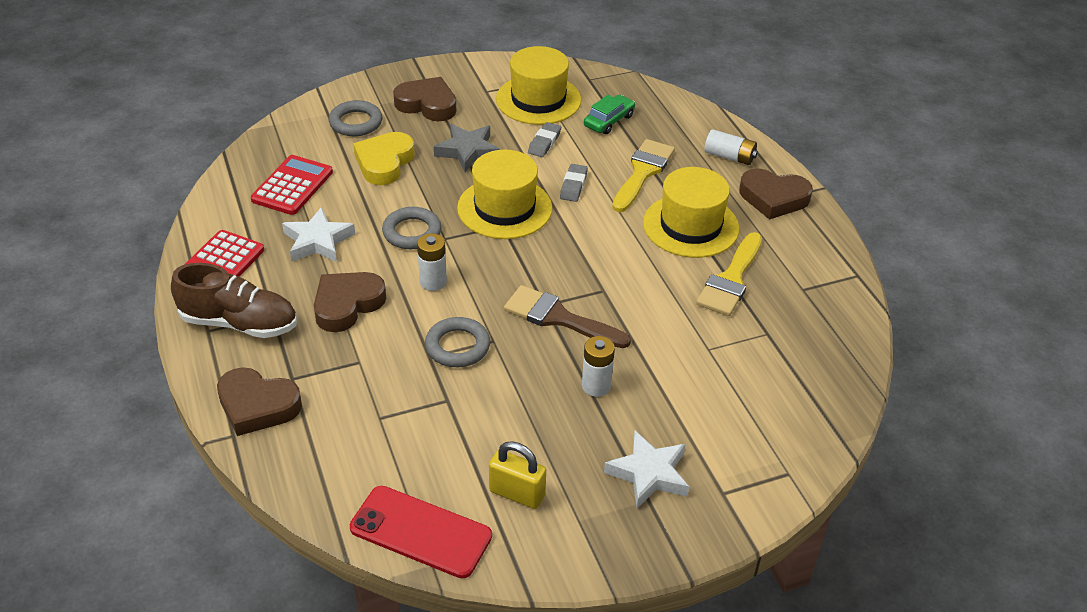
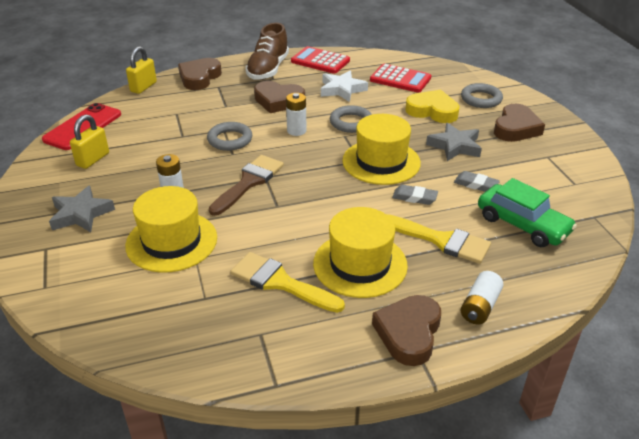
camera: 95 degrees right, 5 degrees down
brown heart [314,272,386,332] -> brown heart turned 150 degrees clockwise [254,81,305,113]
yellow hat [496,46,581,125] -> yellow hat moved to [125,186,217,273]
green car [584,95,635,134] -> green car [478,178,577,247], size x1.54
white star [604,431,689,508] -> grey star [49,185,115,232]
none -> yellow padlock [126,46,157,94]

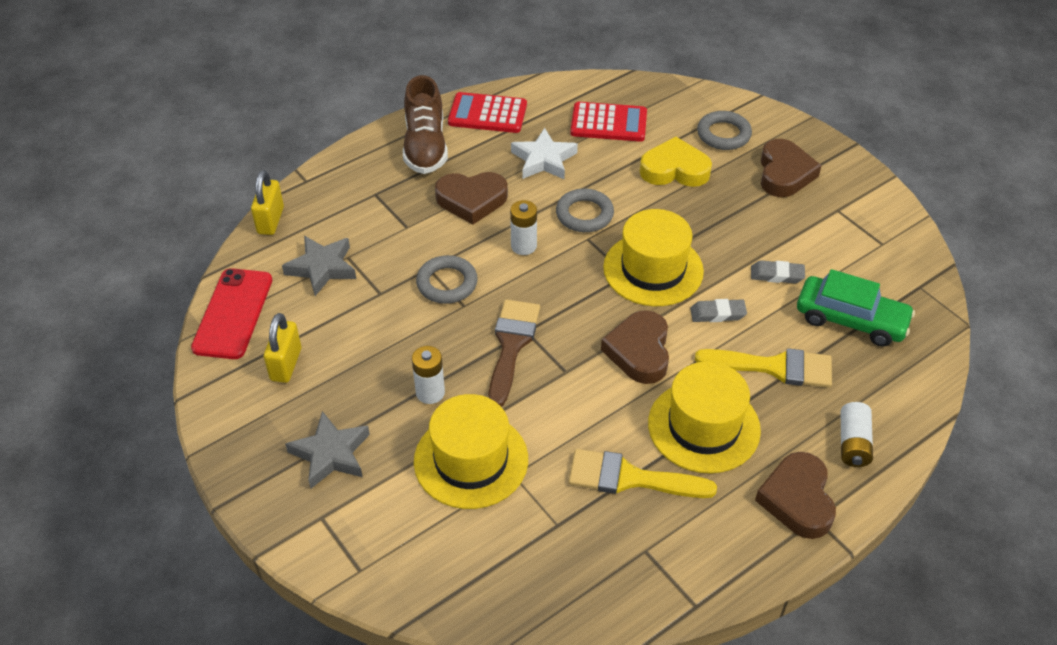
camera: 20 degrees left, 10 degrees up
brown heart [178,58,222,90] -> brown heart moved to [601,310,669,384]
grey star [426,123,482,161] -> grey star moved to [282,236,356,296]

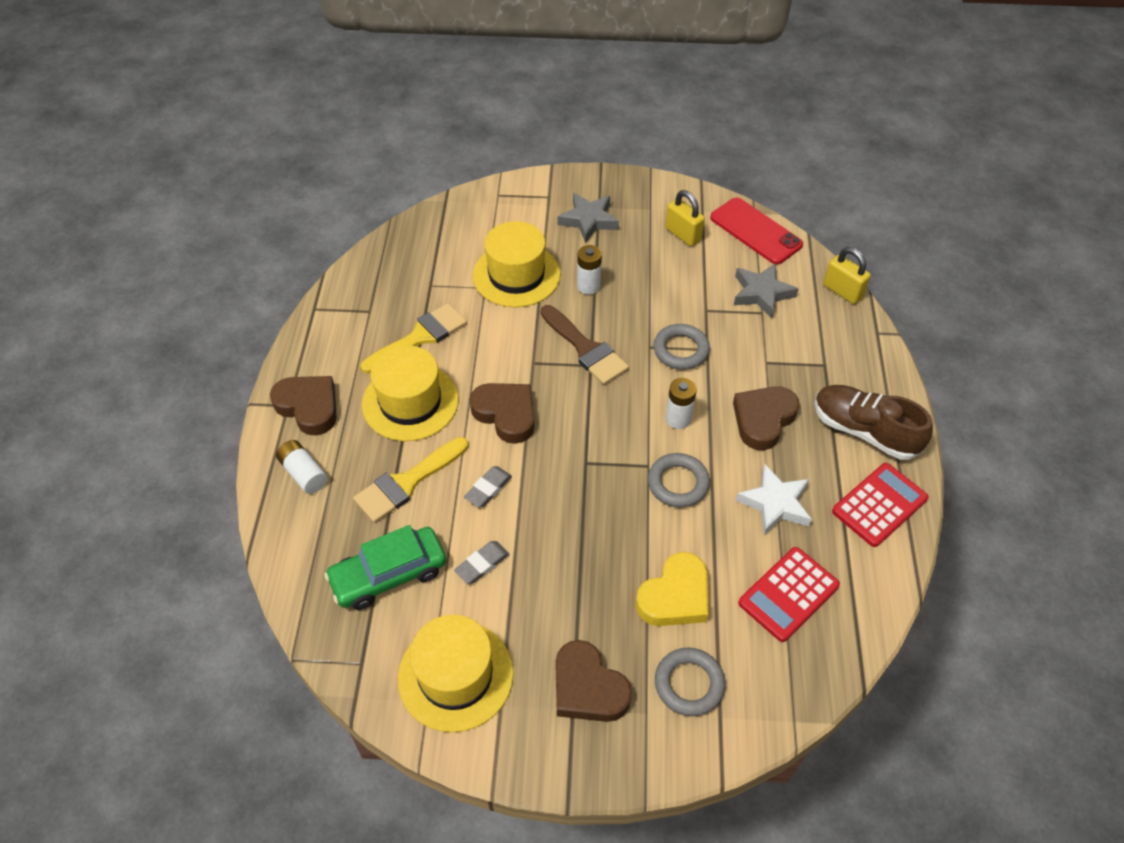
camera: 130 degrees right, 5 degrees up
yellow hat [603,209,704,306] -> yellow hat moved to [398,615,514,732]

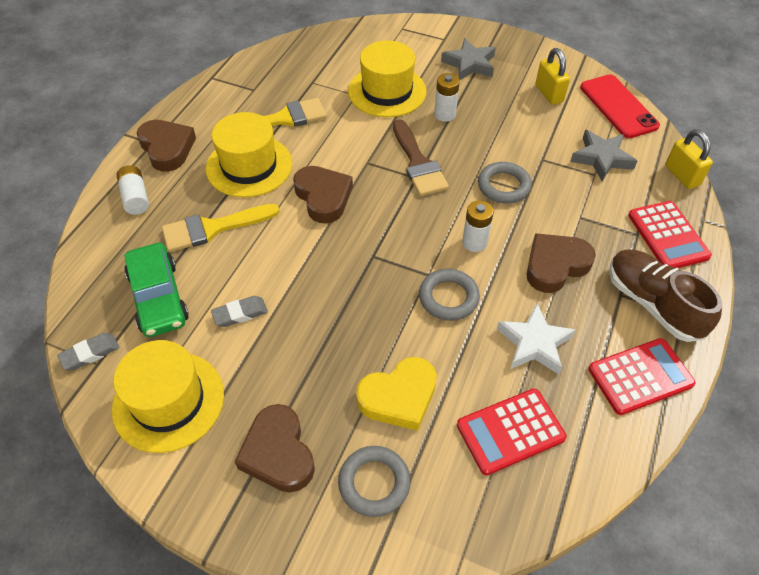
camera: 20 degrees right, 0 degrees up
green car [324,525,446,610] -> green car turned 105 degrees counterclockwise [124,243,189,337]
grey eraser [464,466,512,507] -> grey eraser moved to [57,333,119,370]
none -> red calculator [628,201,712,268]

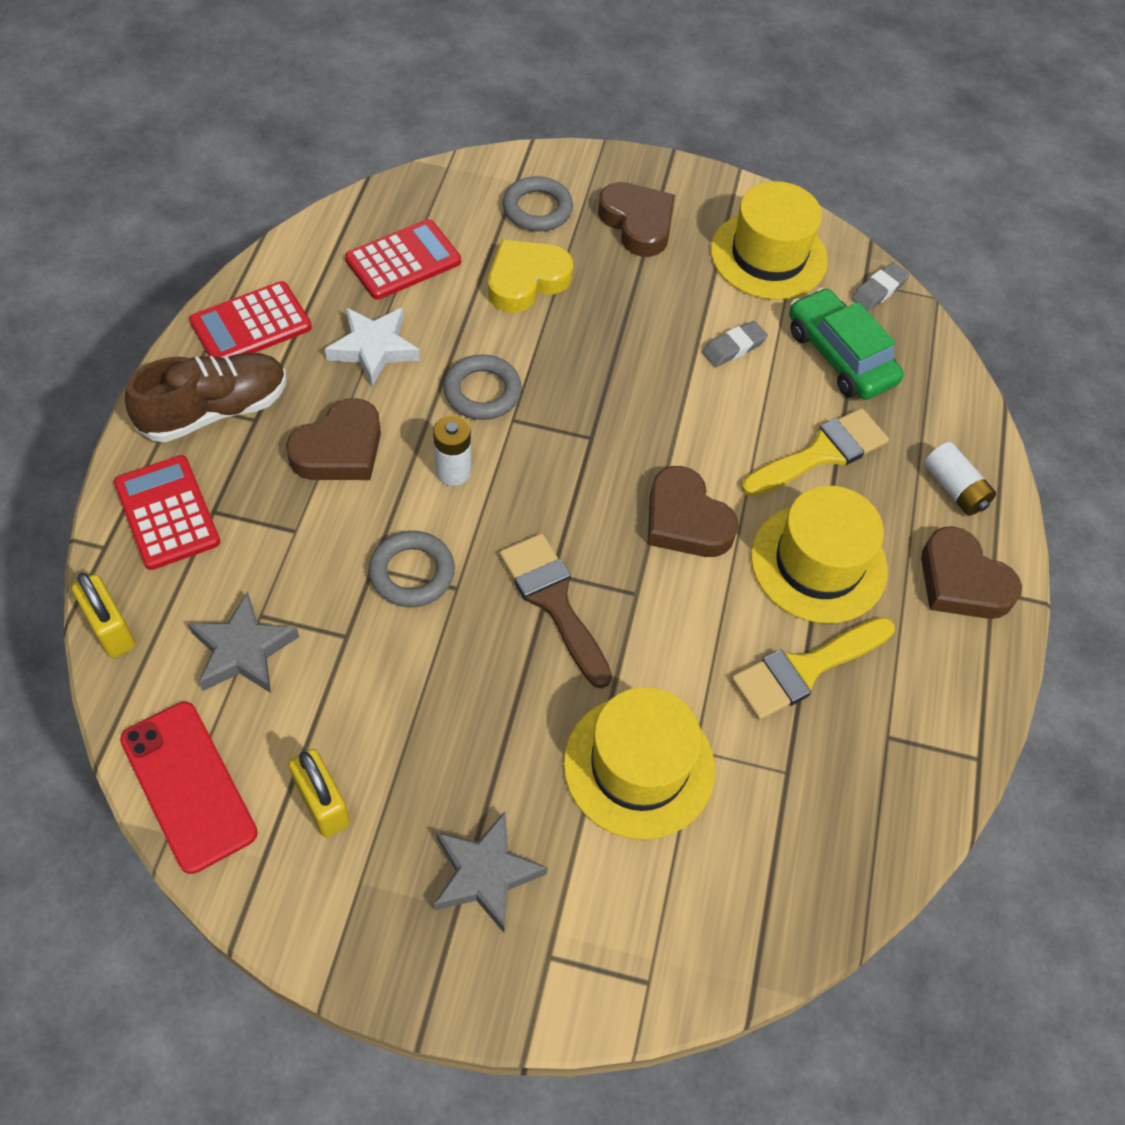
camera: 165 degrees right, 5 degrees up
white battery [434,73,460,122] -> none
brown shoe [609,250,722,342] -> brown shoe turned 75 degrees counterclockwise [125,352,287,442]

